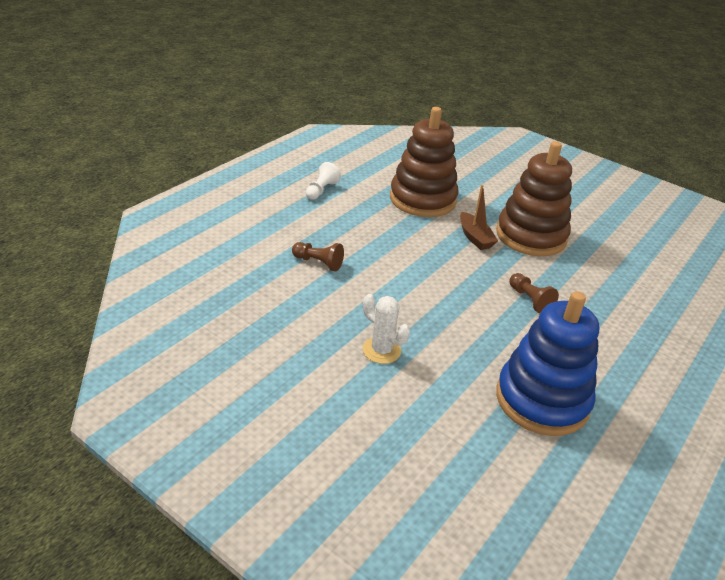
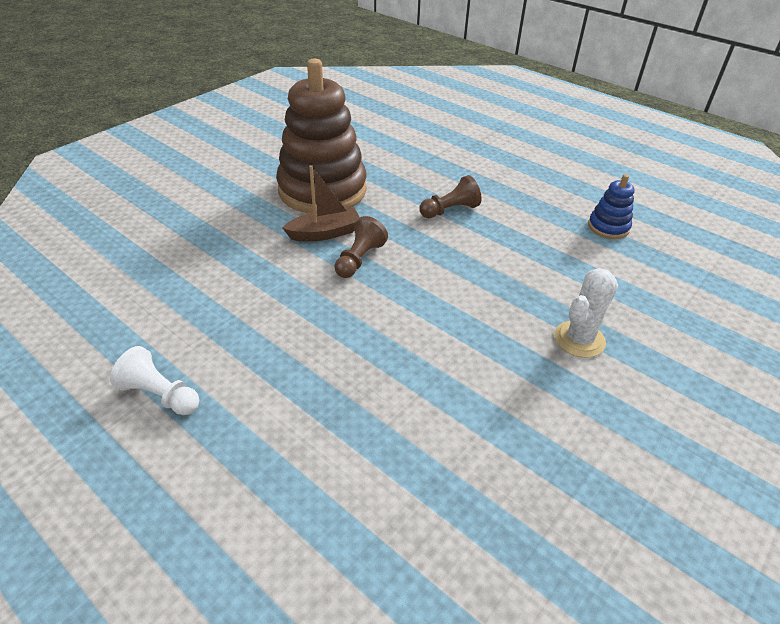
camera: 85 degrees left, 5 degrees up
brown pawn [292,242,344,271] -> brown pawn moved to [334,216,388,278]
brown stacking toy [390,107,458,217] -> none
blue stacking toy [496,291,599,436] -> blue stacking toy [588,174,634,239], size x0.43

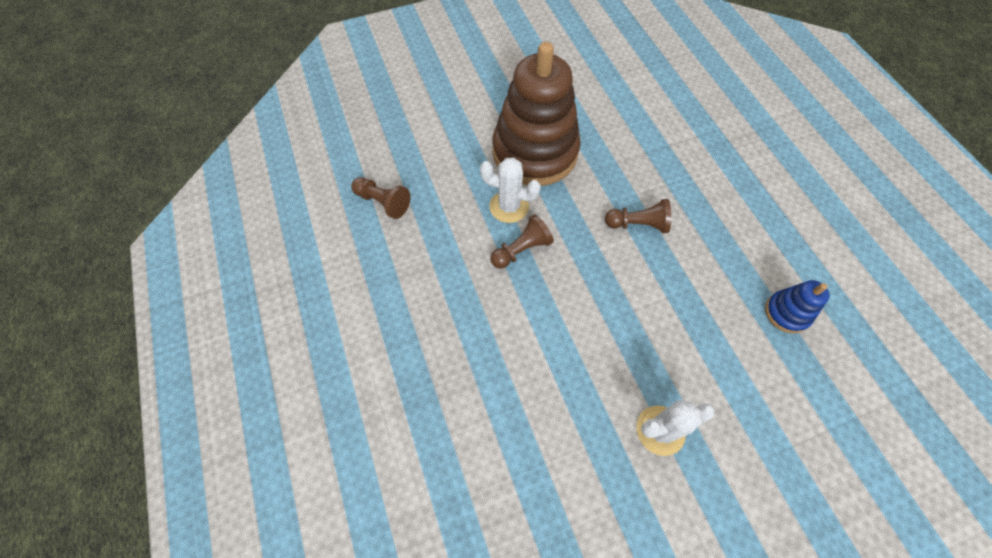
camera: 30 degrees right, 20 degrees up
white pawn [110,346,199,415] -> none
brown boat [282,165,360,242] -> white cactus [480,157,541,223]
none -> brown pawn [351,177,411,219]

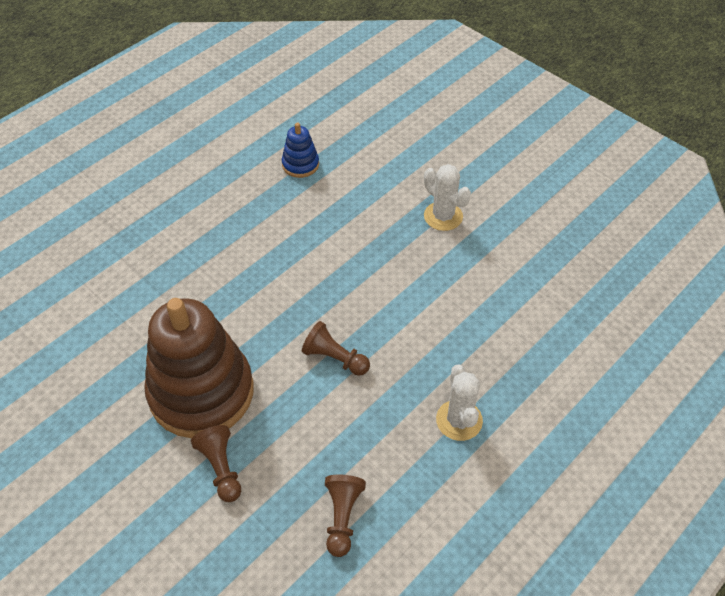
camera: 115 degrees left, 10 degrees down
white cactus [480,157,541,223] -> white cactus moved to [436,364,483,441]
brown pawn [605,199,671,233] -> brown pawn moved to [191,425,241,502]

